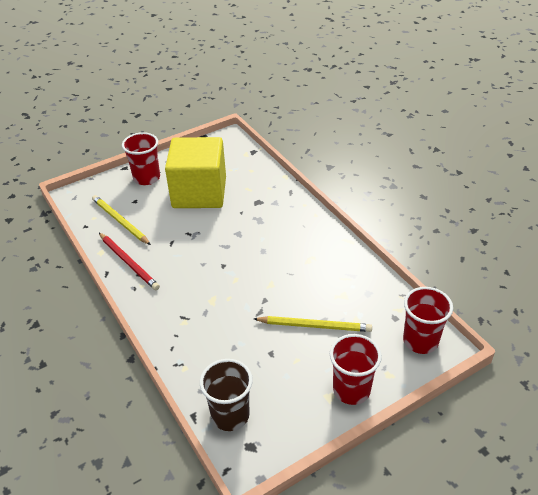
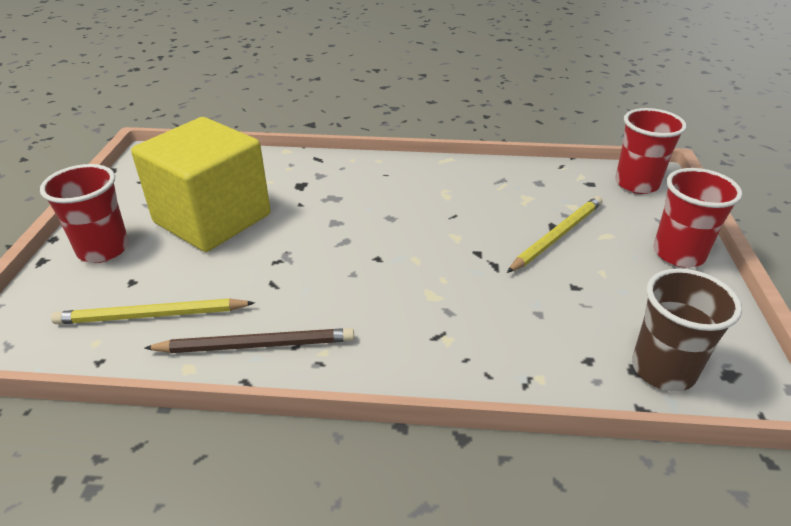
camera: 55 degrees left, 5 degrees down
red pencil [99,233,160,290] -> brown pencil [145,328,354,353]

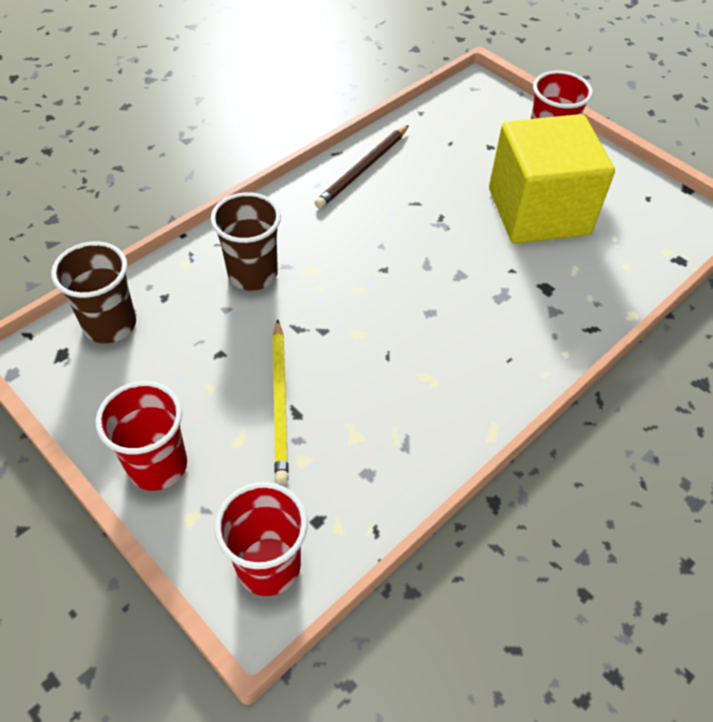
camera: 130 degrees right, 15 degrees up
yellow pencil [51,299,255,324] -> none
none -> brown cup [211,192,281,291]

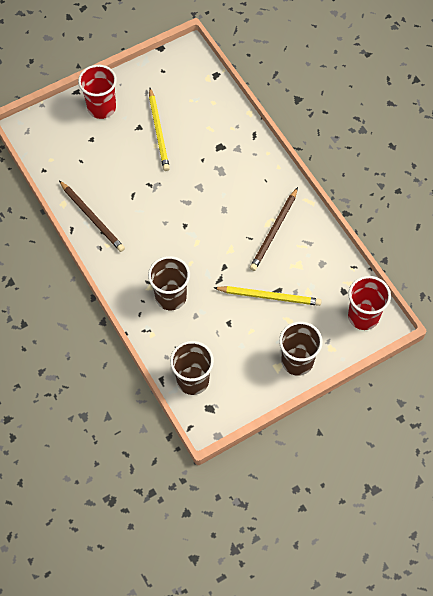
camera: 75 degrees left, 10 degrees up
red cup [96,381,187,491] -> brown cup [279,321,323,376]
yellow cube [489,114,615,244] -> yellow pencil [149,88,170,171]
none -> brown pencil [250,187,298,271]

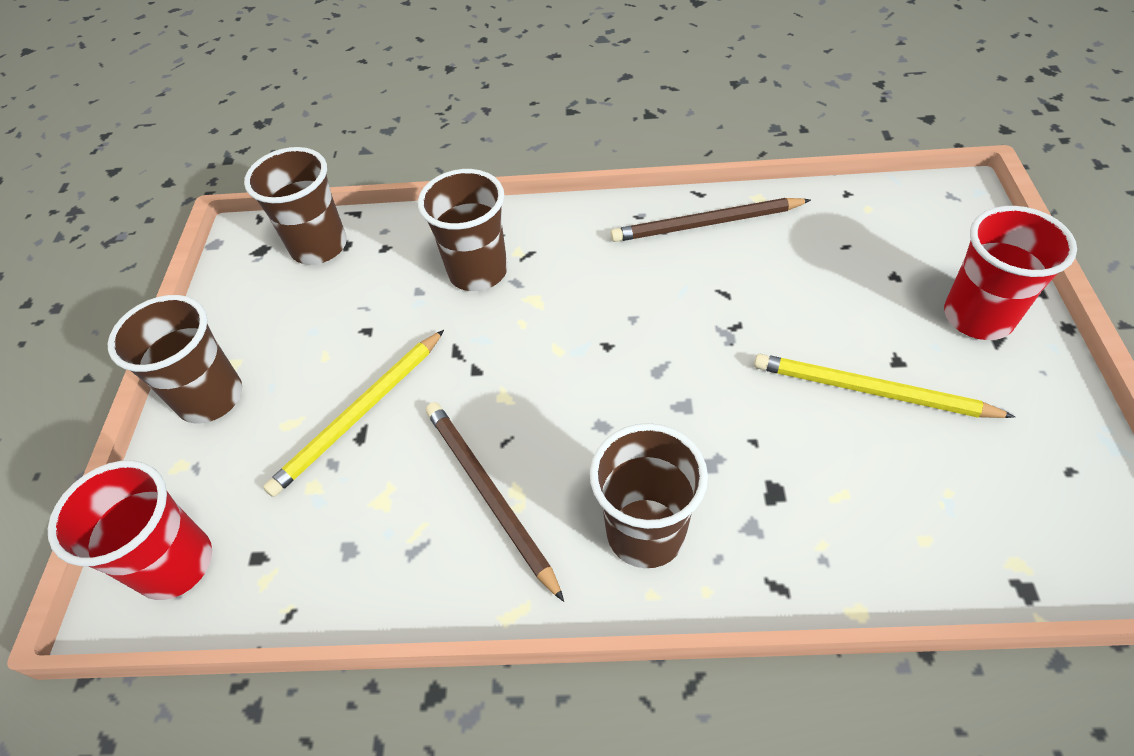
camera: 125 degrees right, 10 degrees down
none -> brown cup [590,423,708,568]

